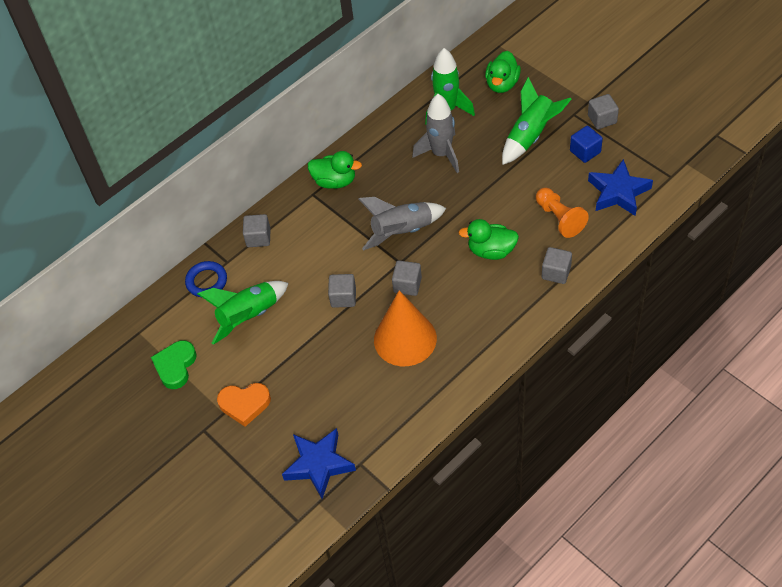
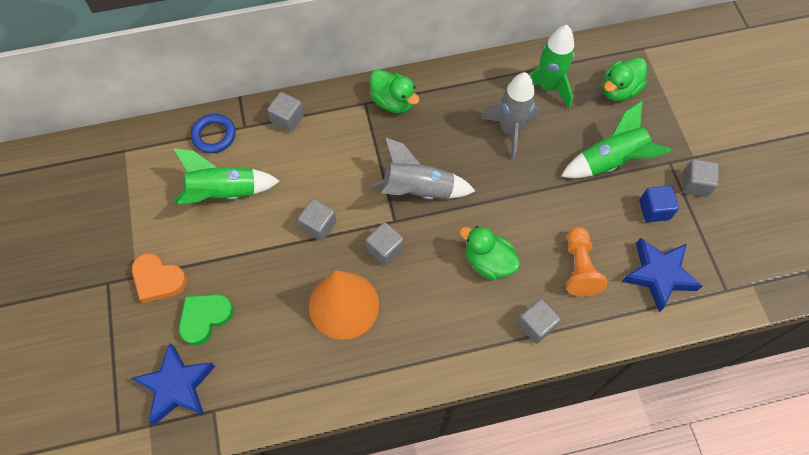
camera: 25 degrees right, 10 degrees up
green heart [151,340,197,389] -> green heart moved to [179,294,234,346]

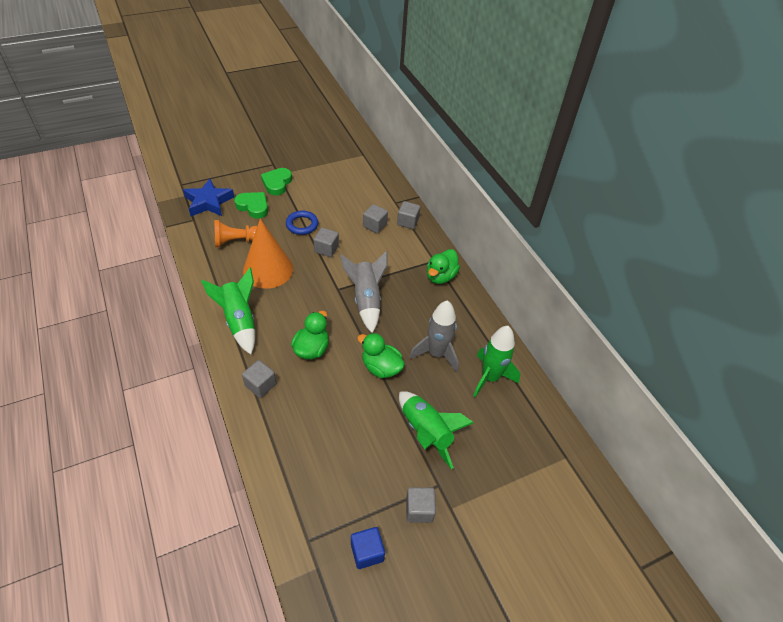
camera: 75 degrees right, 15 degrees down
orange heart [132,253,187,303] -> green heart [261,168,292,195]
green rocket [173,148,280,204] -> green rocket moved to [201,268,255,354]
blue ring [191,114,236,153] -> blue ring moved to [286,211,318,235]
grey cube [366,222,404,266] -> grey cube moved to [363,204,388,233]
orange pawn [566,227,607,297] -> orange pawn moved to [214,220,257,247]
green duck [602,58,647,101] -> green duck moved to [357,333,405,378]
blue star [622,238,702,312] -> none
blue cube [639,186,679,222] -> blue cube moved to [351,527,385,569]

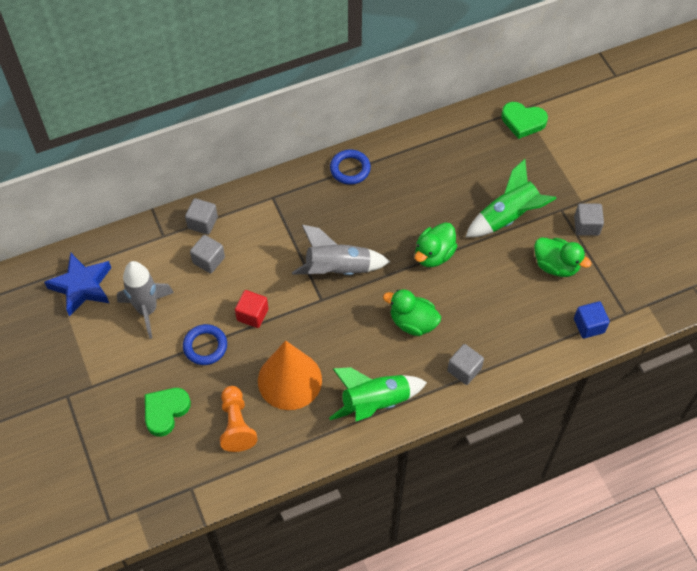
camera: 85 degrees left, 10 degrees up
blue star [183,179,234,216] -> blue star moved to [44,253,111,317]
green heart [261,168,292,195] -> green heart moved to [501,102,548,139]
grey cube [314,228,339,257] -> red cube [235,290,268,328]
blue cube [351,527,385,569] -> blue cube moved to [574,301,610,339]
grey rocket [409,300,458,372] -> grey rocket moved to [117,261,174,339]
green duck [427,249,460,284] -> green duck moved to [534,238,591,277]
green rocket [473,326,520,397] -> none
none -> blue ring [330,149,371,185]

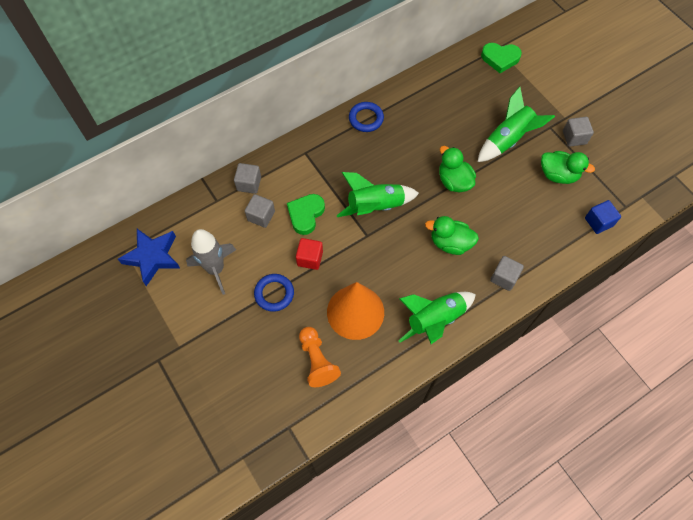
camera: 10 degrees left, 5 degrees up
green heart [145,388,191,437] -> green heart moved to [287,194,325,235]
grey rocket [292,225,390,275] -> green rocket [337,172,419,217]
green duck [415,222,457,267] -> green duck turned 120 degrees clockwise [439,146,476,192]

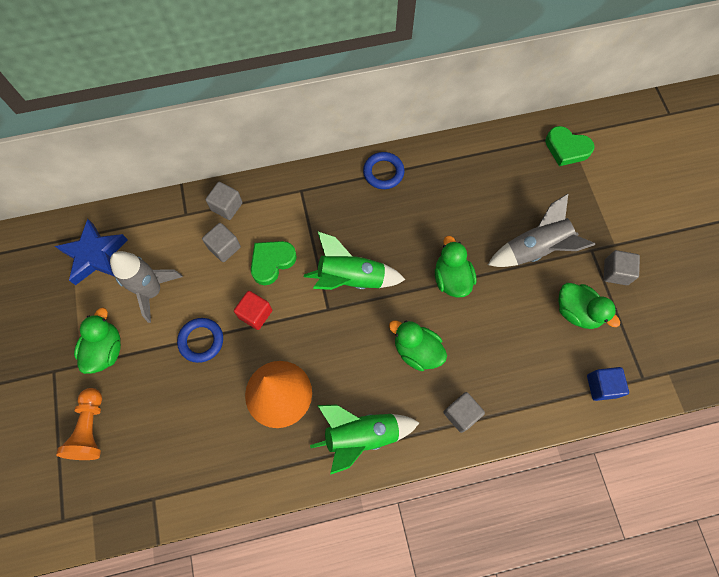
camera: 20 degrees right, 5 degrees up
orange pawn [299,327,341,387] -> orange pawn moved to [56,388,102,460]
green rocket [478,86,555,162] -> grey rocket [488,194,595,267]
none -> green duck [74,308,121,374]

